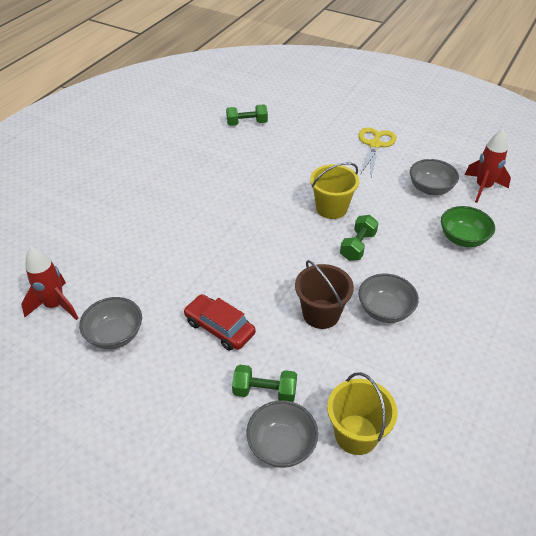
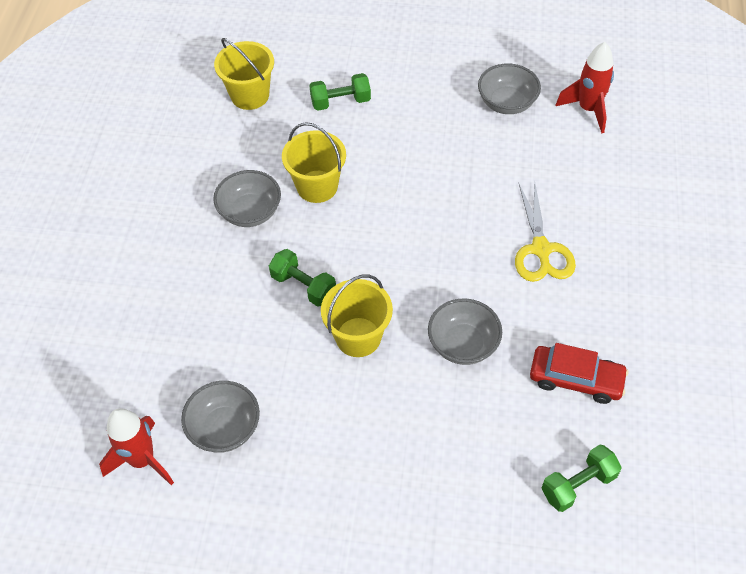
camera: 160 degrees right, 10 degrees up
red car [184,294,256,351] -> red car moved to [530,343,628,404]
grey bowl [246,400,318,468] -> grey bowl moved to [428,299,502,365]
brown bucket [295,260,354,329] -> yellow bucket [282,122,346,203]
green dumbbell [340,215,379,261] -> green dumbbell turned 60 degrees counterclockwise [269,249,336,307]
yellow scissors [358,127,396,177] -> yellow scissors moved to [515,181,576,282]
green bowl [441,206,495,247] -> none

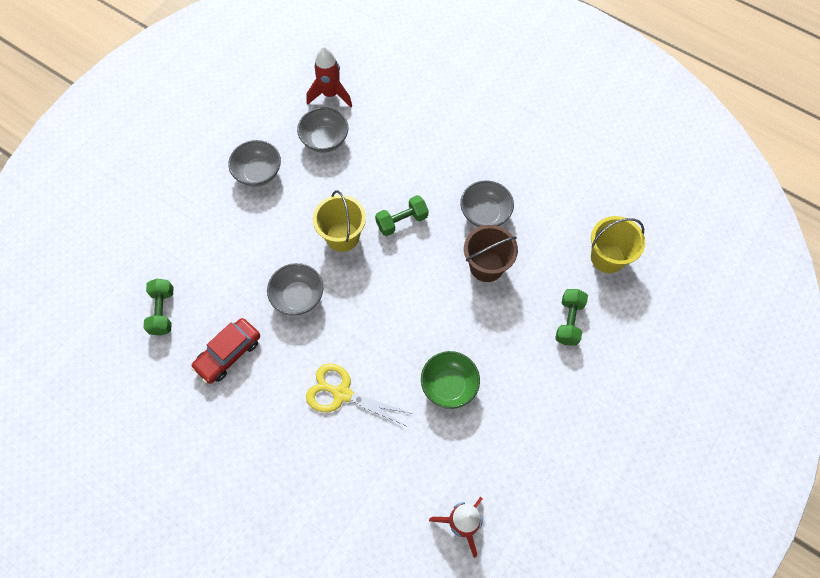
camera: 115 degrees right, 10 degrees up
yellow bucket [282,122,346,203] -> brown bucket [464,225,518,282]
grey bowl [478,64,541,114] -> grey bowl moved to [228,140,281,187]
none -> green bowl [421,351,480,409]

